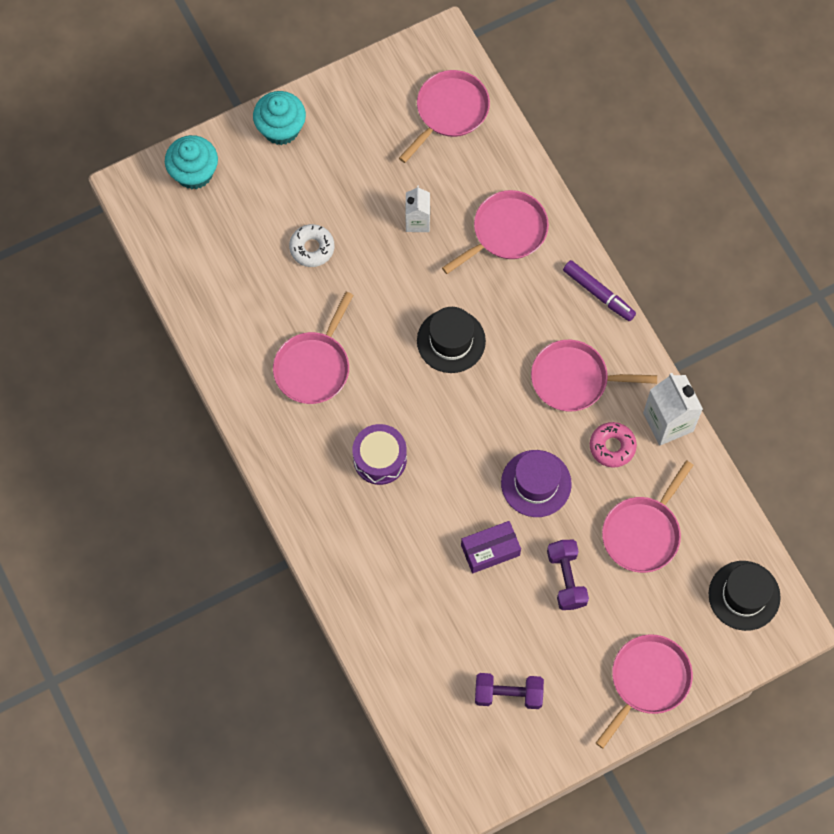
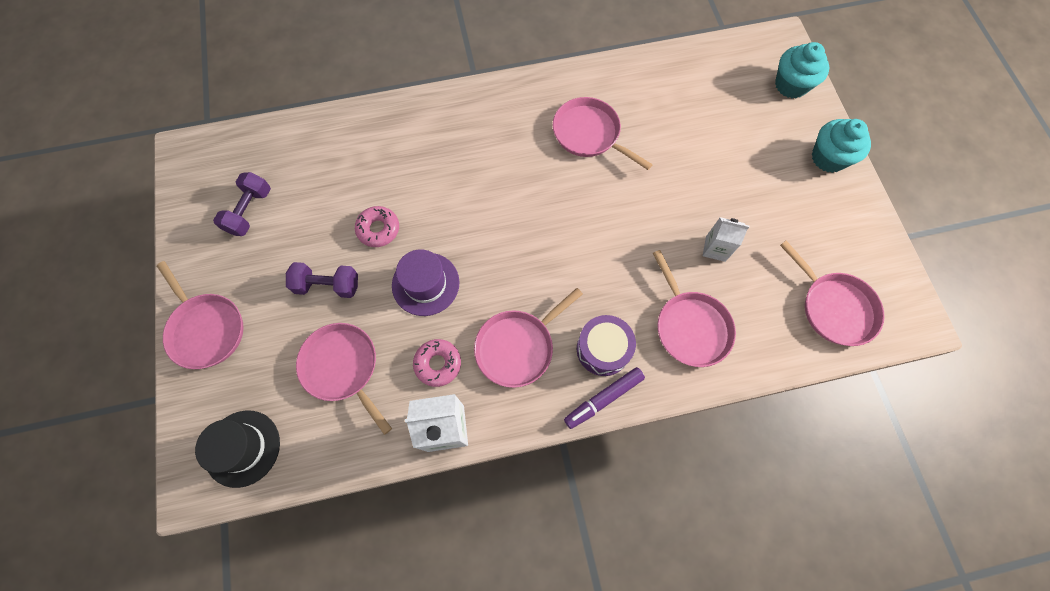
camera: 105 degrees right, 0 degrees up
white donut [289,224,334,267] -> none
purple drum [352,424,407,485] -> purple drum moved to [577,315,636,376]
black hat [417,307,486,373] -> none
purple box [461,521,521,573] -> pink donut [355,206,399,247]
pink pan [531,340,657,411] -> pink pan turned 150 degrees counterclockwise [474,288,583,388]

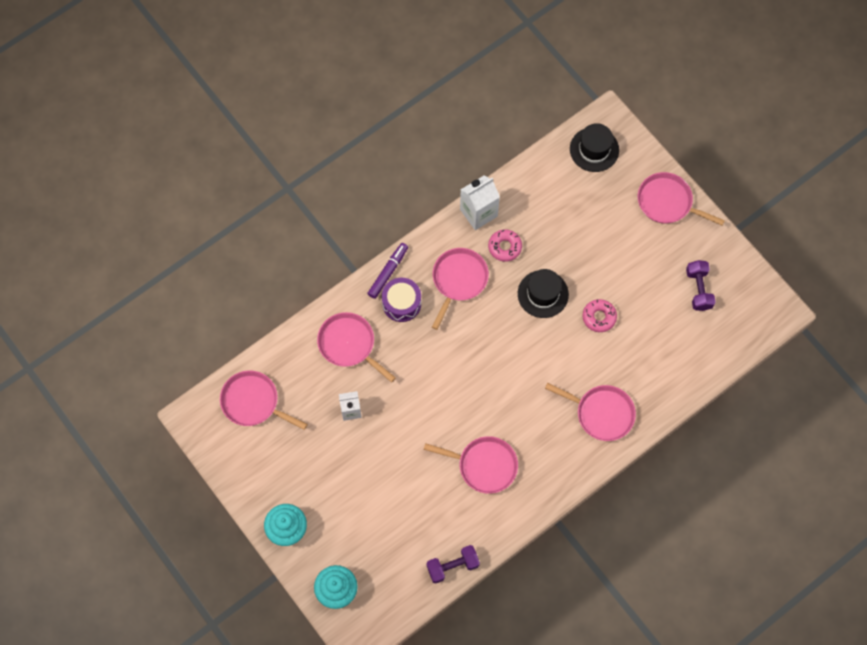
camera: 155 degrees right, 0 degrees up
purple dumbbell [286,262,358,298] -> purple dumbbell moved to [426,545,480,584]
pink pan [296,323,392,435] -> pink pan moved to [545,383,636,441]
purple hat [392,249,459,316] -> black hat [518,269,569,318]

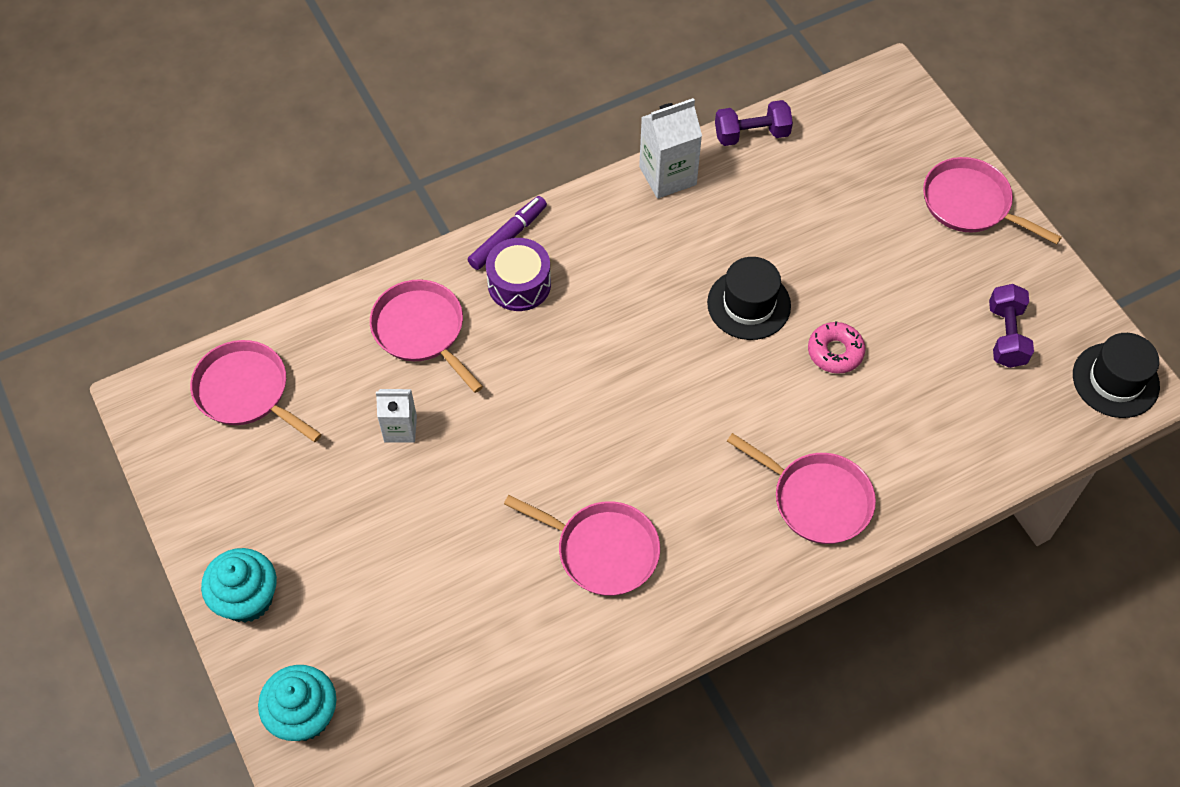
camera: 10 degrees right, 10 degrees down
purple dumbbell [426,545,480,584] -> purple dumbbell moved to [715,100,793,146]
pink pan [432,248,489,330] -> none
pink donut [488,229,522,262] -> none
black hat [570,123,619,172] -> black hat moved to [1073,333,1160,418]

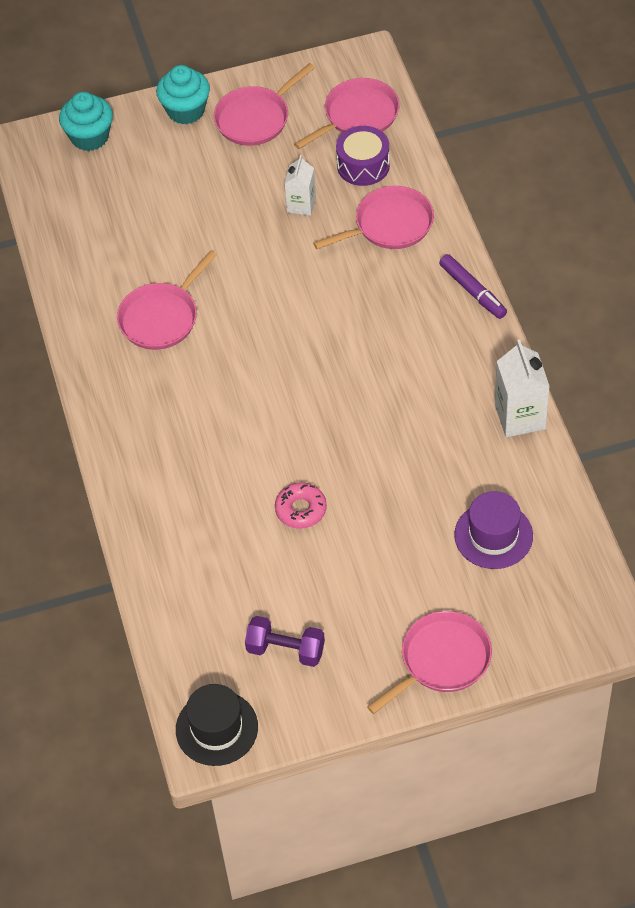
camera: 105 degrees right, 5 degrees down
purple drum [486,238,551,311] -> purple drum moved to [336,126,390,186]
black hat [707,257,791,340] -> none
purple dumbbell [715,100,793,146] -> none
pink pan [727,433,876,544] -> pink pan moved to [214,63,315,146]
none -> purple hat [454,491,533,569]

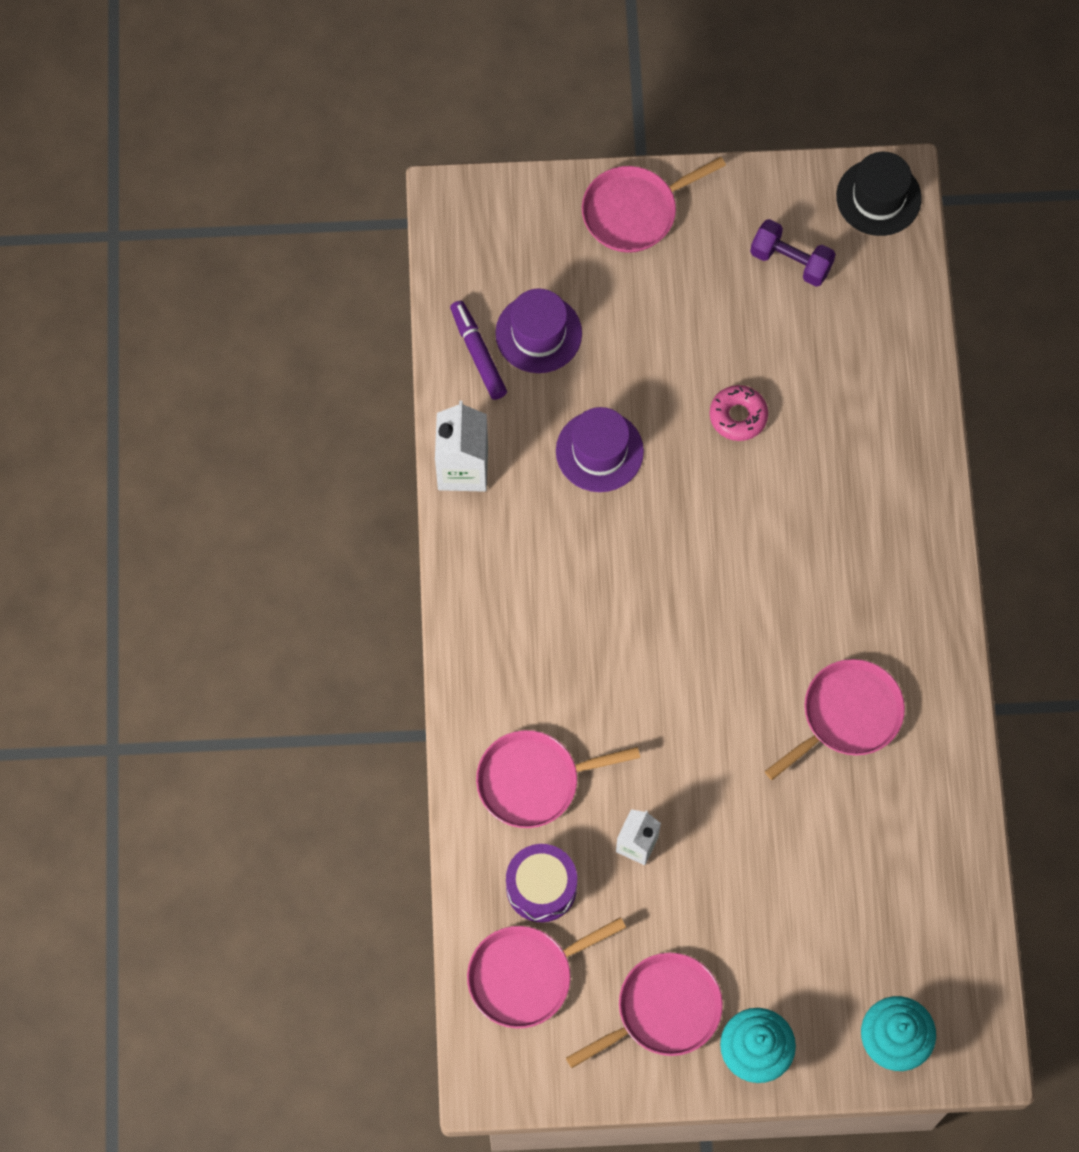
camera: 170 degrees left, 15 degrees up
purple marker [439,254,507,319] -> purple marker moved to [450,300,507,400]
none -> purple hat [556,407,644,492]

